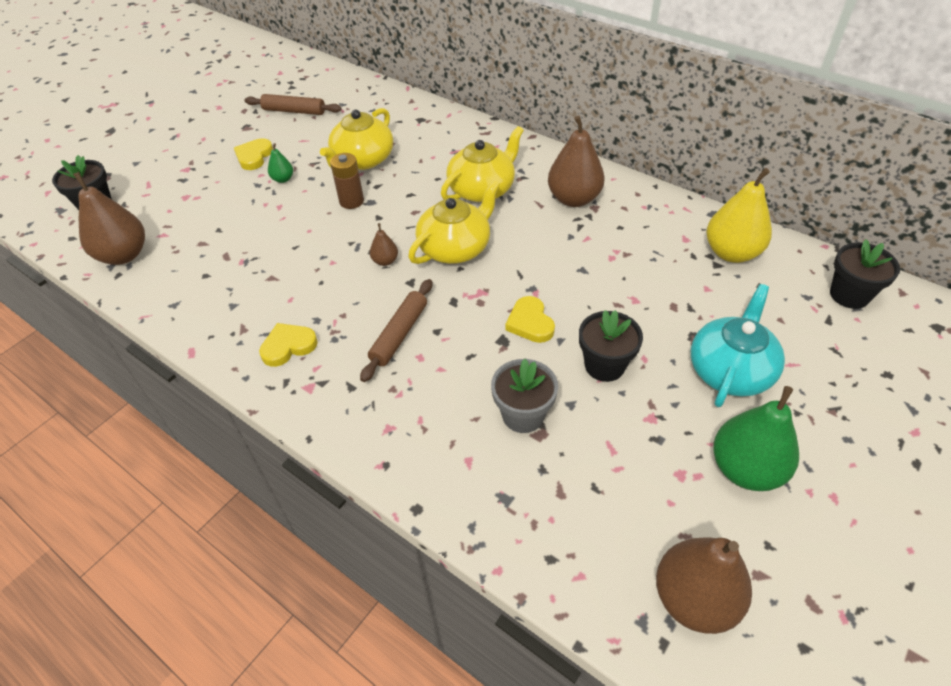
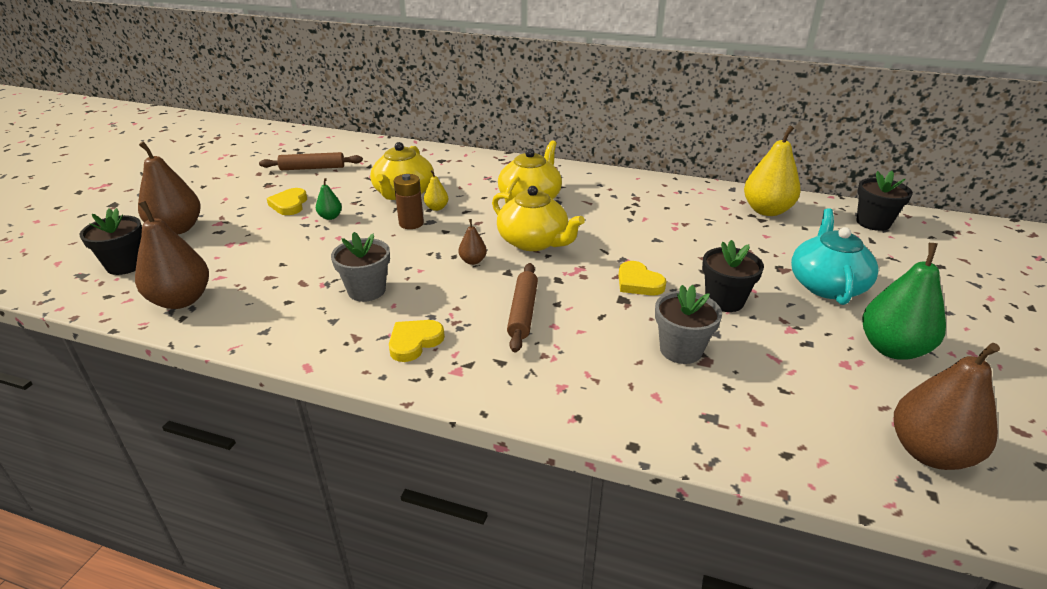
camera: 20 degrees left, 15 degrees down
yellow teapot [408,180,500,264] -> yellow teapot turned 105 degrees clockwise [492,186,585,251]
brown pear [548,115,605,207] -> brown pear moved to [138,141,201,235]
none -> grey flower pot [331,232,390,302]
none -> yellow pear [424,170,448,211]

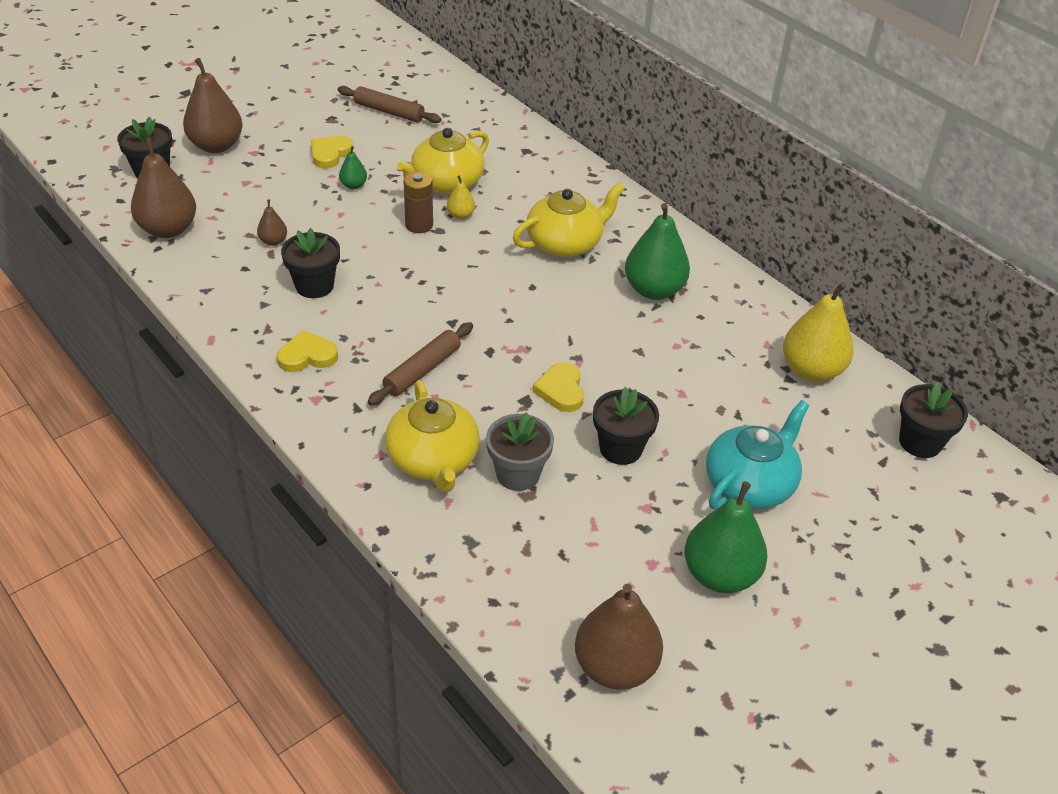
camera: 30 degrees right, 10 degrees up
grey flower pot [331,232,390,302] -> black flower pot [281,228,340,298]
brown pear [458,219,487,265] -> brown pear moved to [257,200,287,246]
yellow teapot [492,186,585,251] -> yellow teapot moved to [385,381,480,492]
none -> green pear [625,203,690,300]

